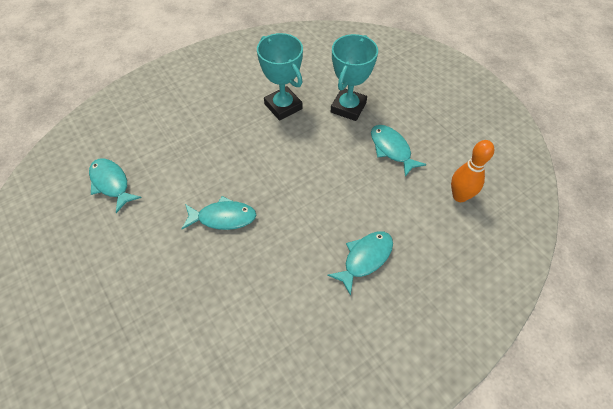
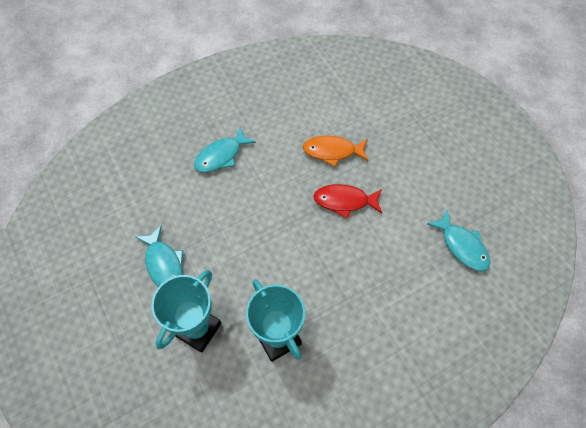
camera: 175 degrees left, 5 degrees up
turquoise fish [182,196,256,230] -> red fish [314,184,382,219]
orange bowling pin [451,140,494,202] -> none
none -> orange fish [303,135,368,167]

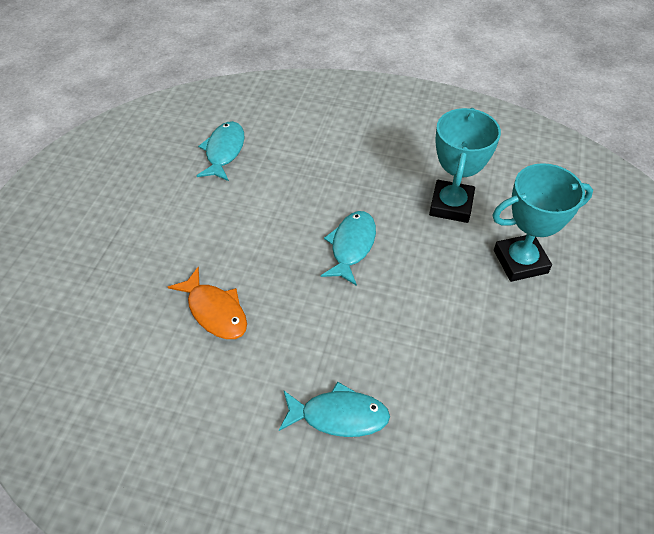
camera: 135 degrees left, 10 degrees down
turquoise fish [136,225,183,287] -> turquoise fish moved to [321,211,376,286]
red fish [314,184,382,219] -> none

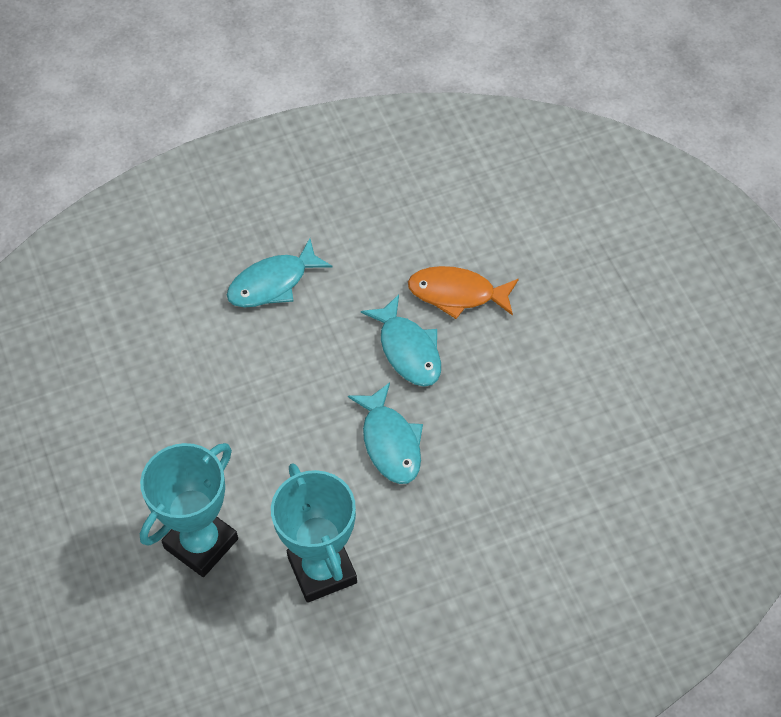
camera: 145 degrees right, 5 degrees up
turquoise fish [197,121,245,181] -> turquoise fish moved to [361,294,441,386]

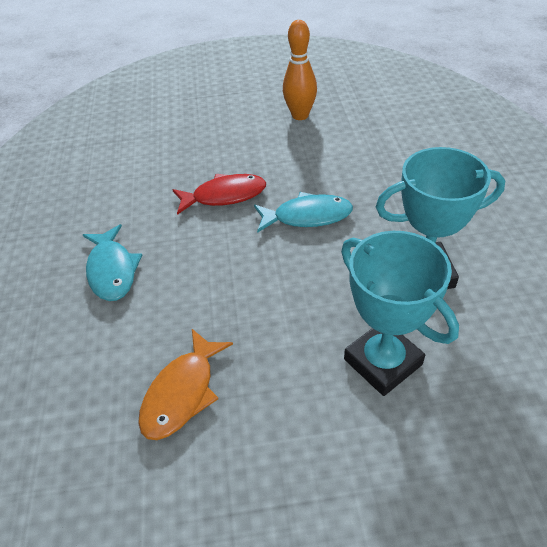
camera: 75 degrees left, 10 degrees down
turquoise fish [361,294,441,386] -> red fish [172,174,266,215]
orange fish [408,266,519,319] -> orange fish moved to [138,329,233,440]
none -> orange bowling pin [283,20,317,120]

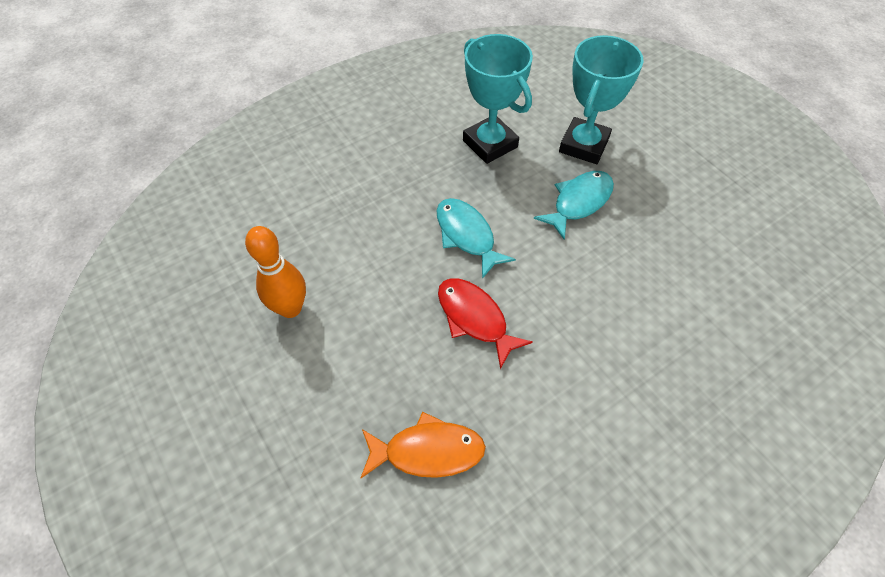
camera: 120 degrees left, 10 degrees up
turquoise fish [83,224,142,301] -> turquoise fish moved to [534,171,614,240]
orange fish [138,329,233,440] -> orange fish moved to [361,411,486,478]

